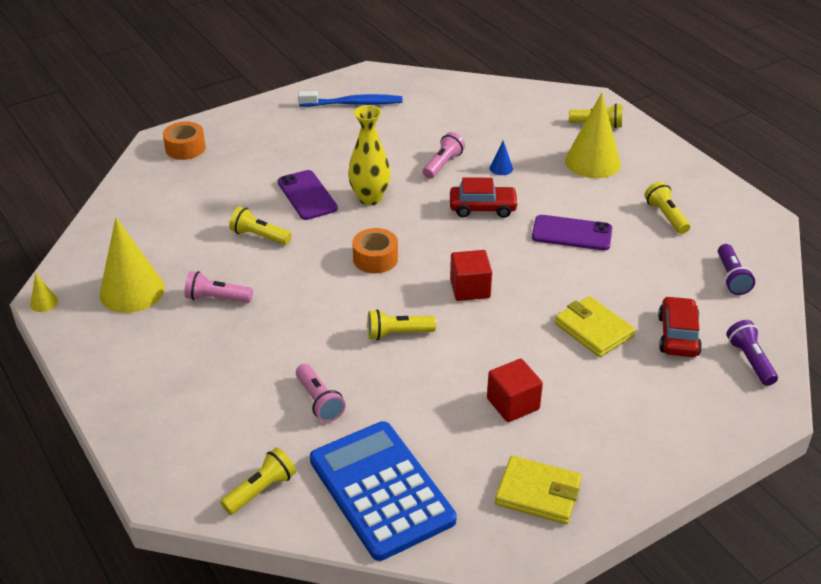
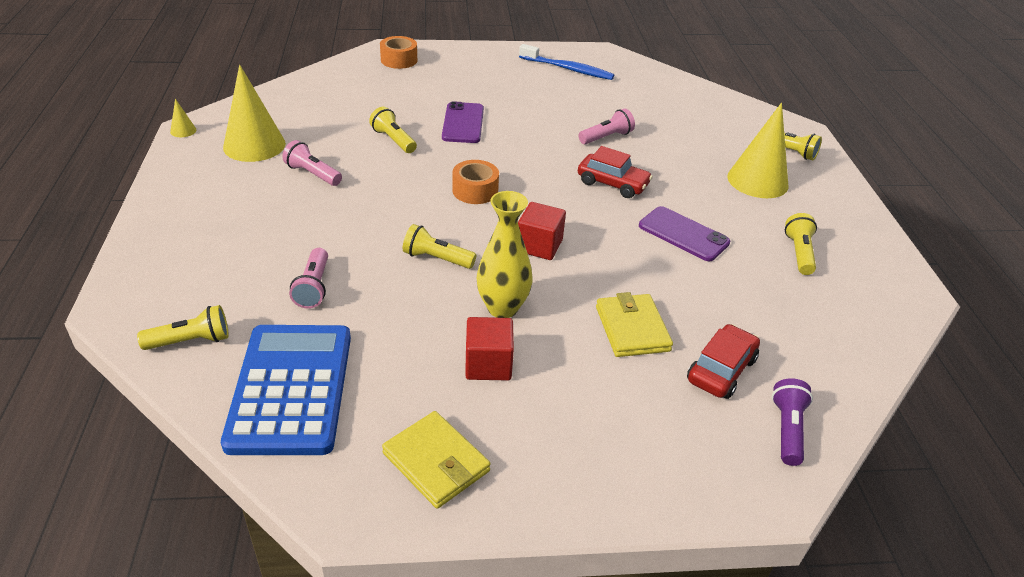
camera: 25 degrees right, 0 degrees up
yellow vase [348,105,391,205] -> yellow vase moved to [477,191,533,318]
blue cone [490,141,513,175] -> none
purple flashlight [718,244,755,295] -> none

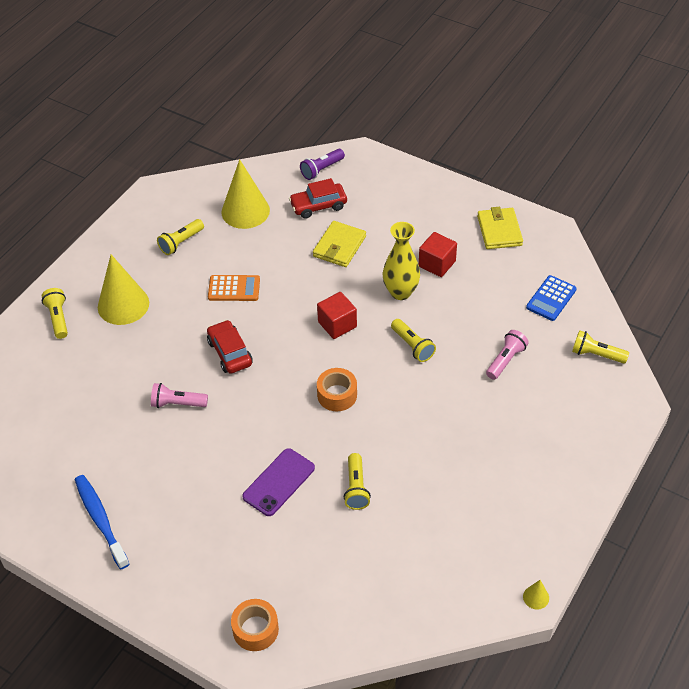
camera: 140 degrees left, 10 degrees up
blue calculator [221,325,351,455] -> blue calculator [526,275,577,321], size x0.52
yellow cone [223,65,286,162] -> yellow cone moved to [221,159,270,229]
pink flashlight [282,140,342,186] -> none
purple phone [639,206,730,261] -> orange calculator [208,275,260,301]

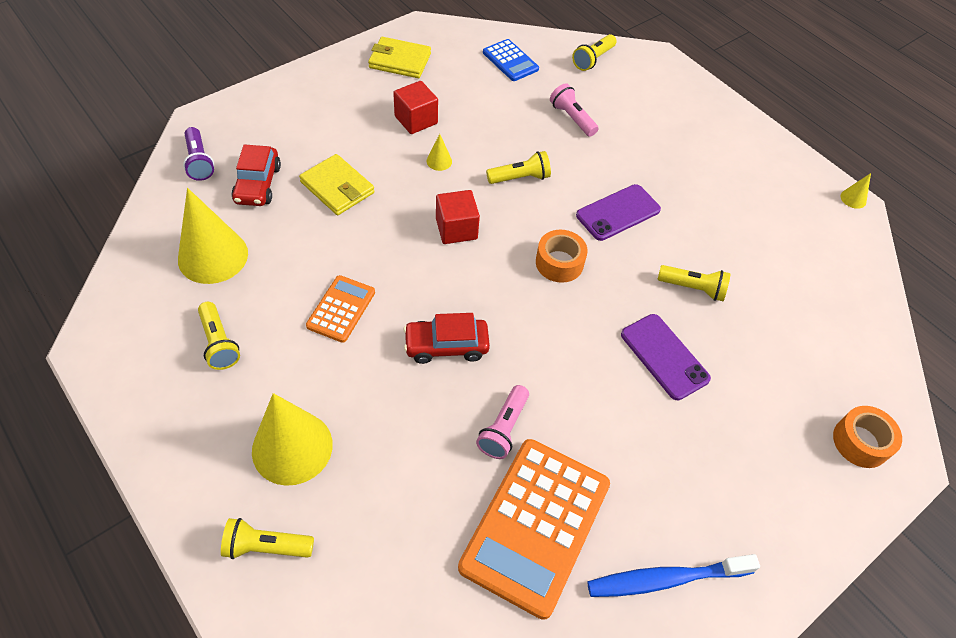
camera: 75 degrees left, 5 degrees up
yellow vase [383,222,420,300] -> yellow cone [427,134,452,171]
none -> orange calculator [458,439,610,620]
none -> purple phone [576,184,661,241]

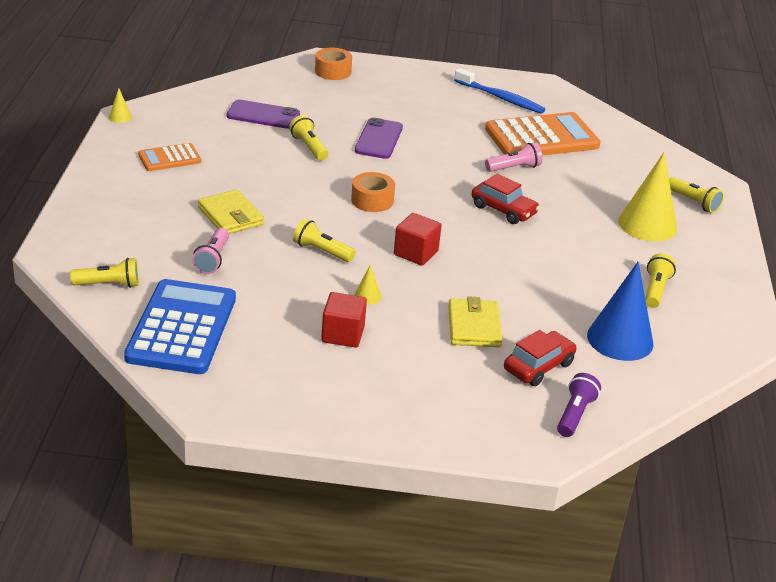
camera: 135 degrees left, 20 degrees down
yellow cone [178,188,248,284] -> blue cone [587,262,653,361]
orange calculator [306,275,375,343] -> orange calculator moved to [138,143,201,171]
yellow wallet [368,37,431,78] -> yellow wallet moved to [198,189,264,234]
blue calculator [483,39,539,81] -> blue calculator [124,279,236,374], size x1.94
purple phone [576,184,661,241] -> purple phone moved to [227,100,300,129]

